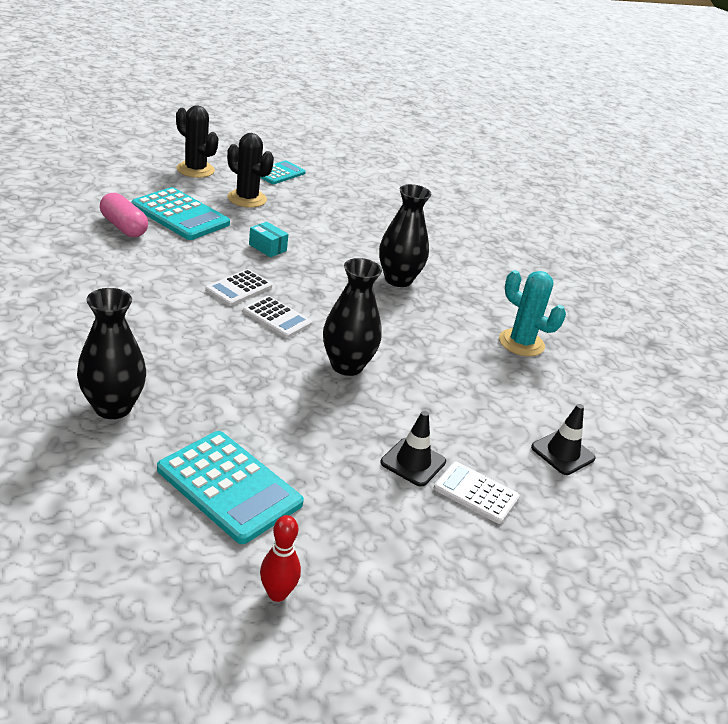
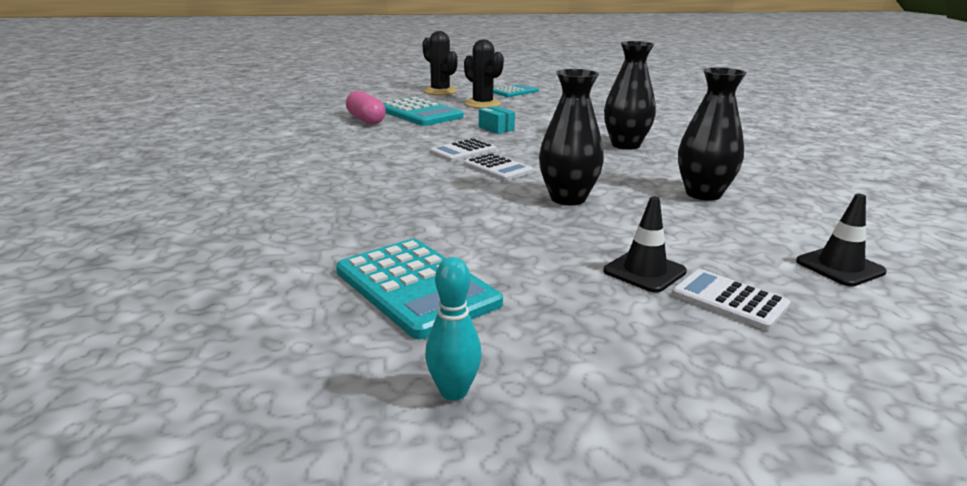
camera: 15 degrees right, 10 degrees down
black vase [77,288,146,419] -> black vase moved to [678,67,747,201]
red bowling pin [260,515,301,602] -> turquoise bowling pin [425,257,482,401]
turquoise cactus [499,270,566,356] -> none

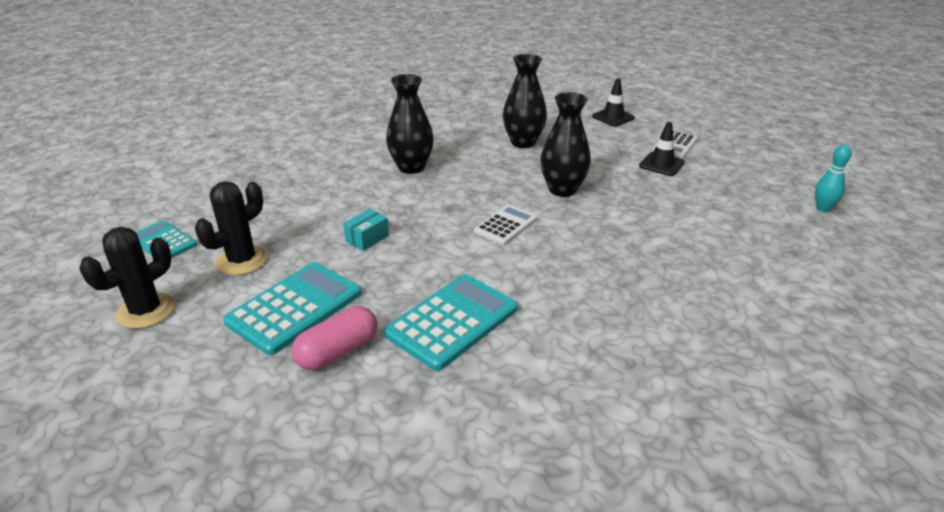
camera: 100 degrees left, 10 degrees up
turquoise calculator [336,239,503,339] -> turquoise calculator moved to [384,274,518,371]
white calculator [430,138,496,162] -> none

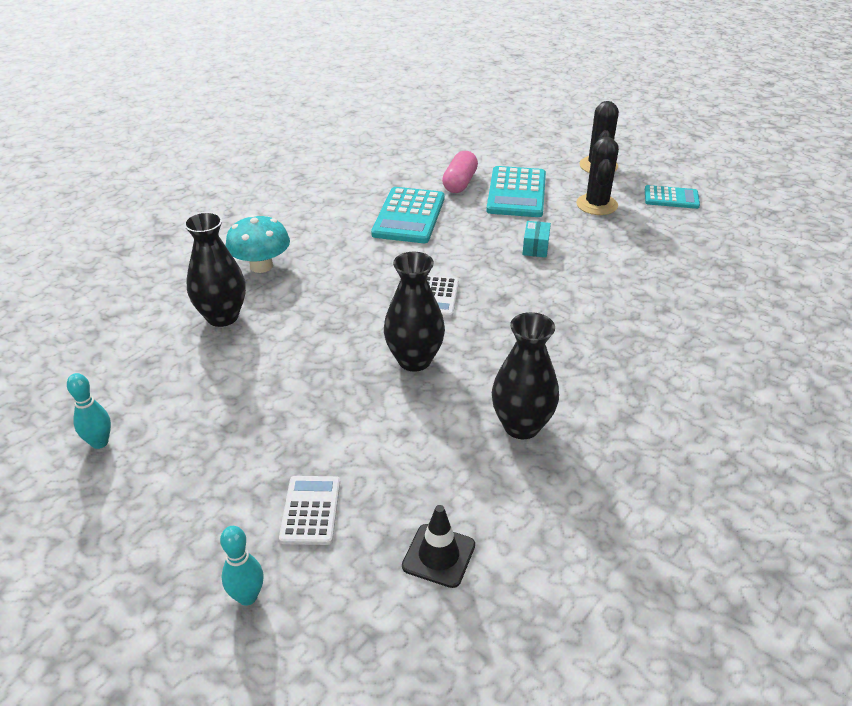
camera: 150 degrees right, 5 degrees up
black vase [386,74,434,174] -> black vase moved to [184,212,246,327]
black traffic cone [639,122,685,176] -> none
none -> turquoise bowling pin [220,526,264,606]
none -> turquoise mushroom [226,214,290,273]

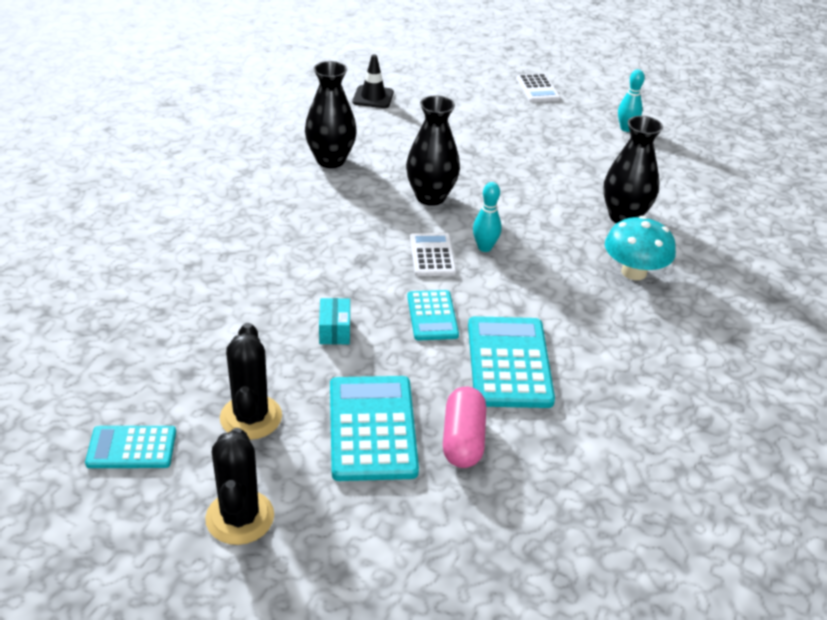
camera: 165 degrees right, 0 degrees up
turquoise bowling pin [220,526,264,606] -> turquoise bowling pin moved to [473,182,502,252]
white calculator [279,476,340,545] -> white calculator moved to [516,73,560,102]
none -> turquoise calculator [407,290,459,341]

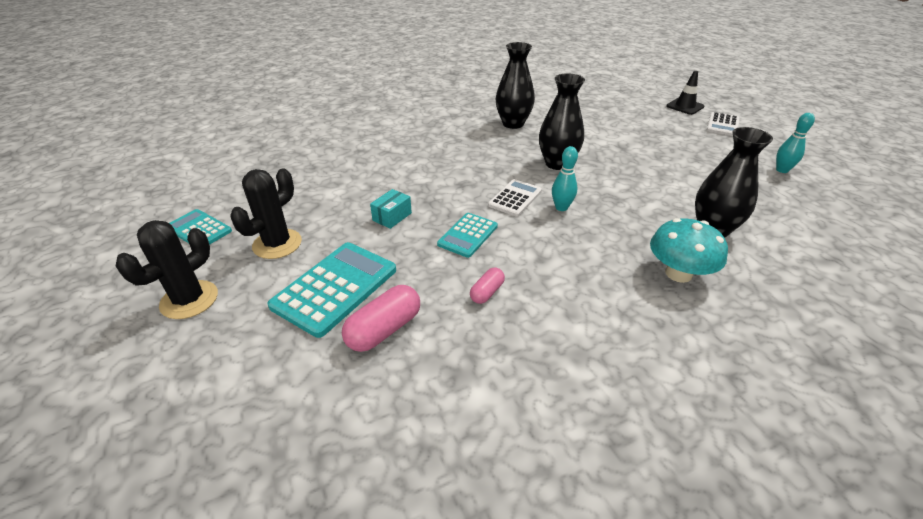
camera: 40 degrees right, 0 degrees up
black traffic cone [353,54,394,108] -> black traffic cone moved to [666,71,704,115]
turquoise calculator [468,316,555,408] -> pink capsule [470,268,505,304]

